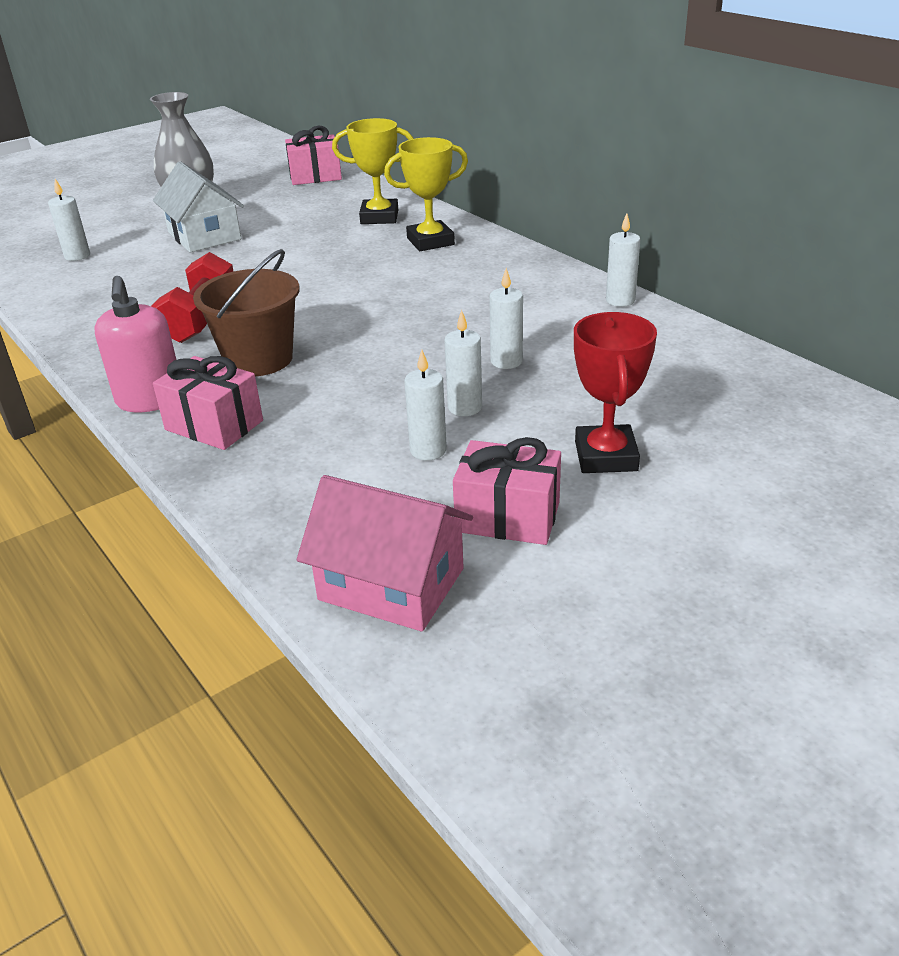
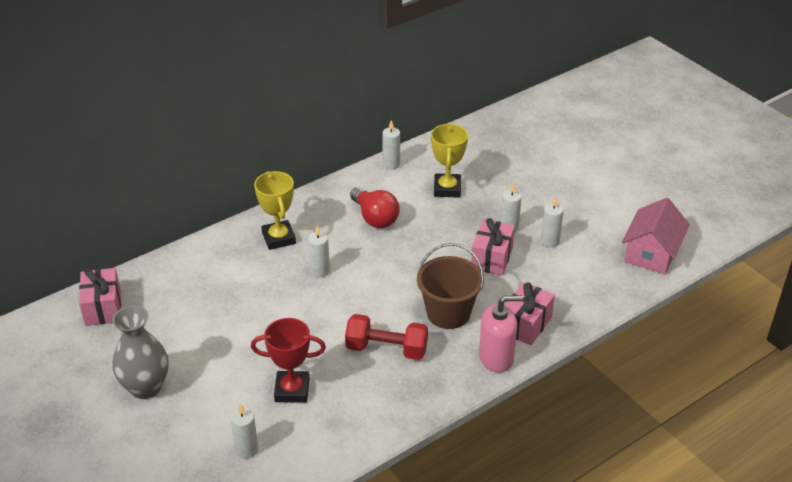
camera: 90 degrees left, 5 degrees up
white house [153,161,244,252] -> none
yellow trophy [332,118,414,224] -> yellow trophy moved to [431,124,468,198]
pink gift [453,437,561,545] -> pink gift moved to [471,218,515,276]
white candle [489,268,523,369] -> white candle moved to [308,225,330,277]
red trophy [574,312,657,473] -> red trophy moved to [251,318,326,403]
none -> red light bulb [350,187,400,228]

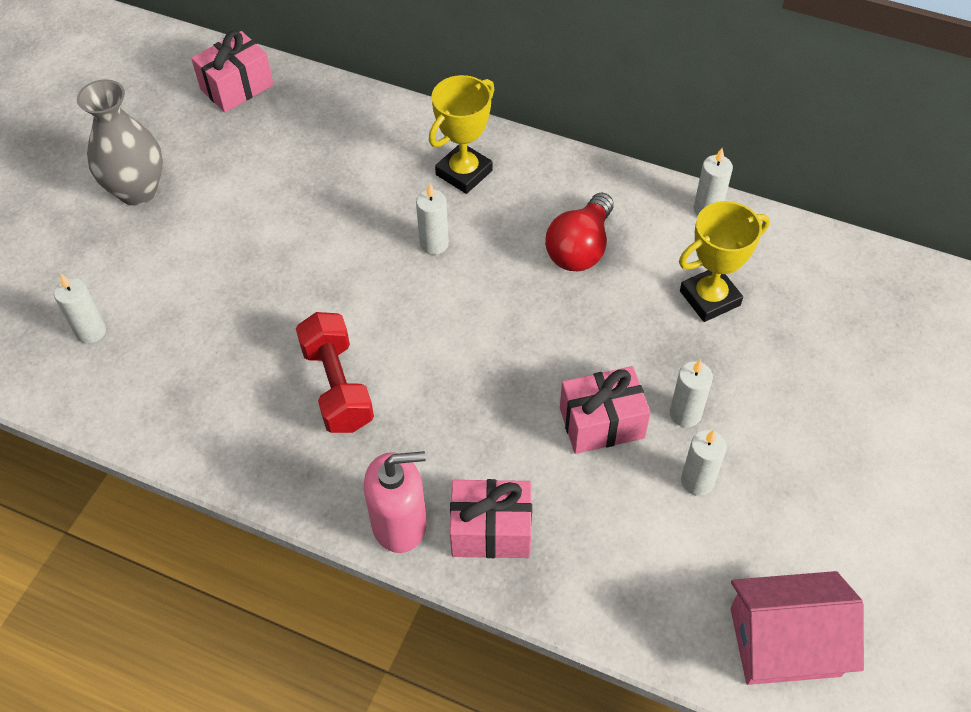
camera: 60 degrees right, 15 degrees up
red trophy [251,318,326,403] -> none
brown bucket [417,243,484,329] -> none
pink soap dispenser [479,295,523,373] -> pink soap dispenser turned 60 degrees counterclockwise [364,451,427,553]

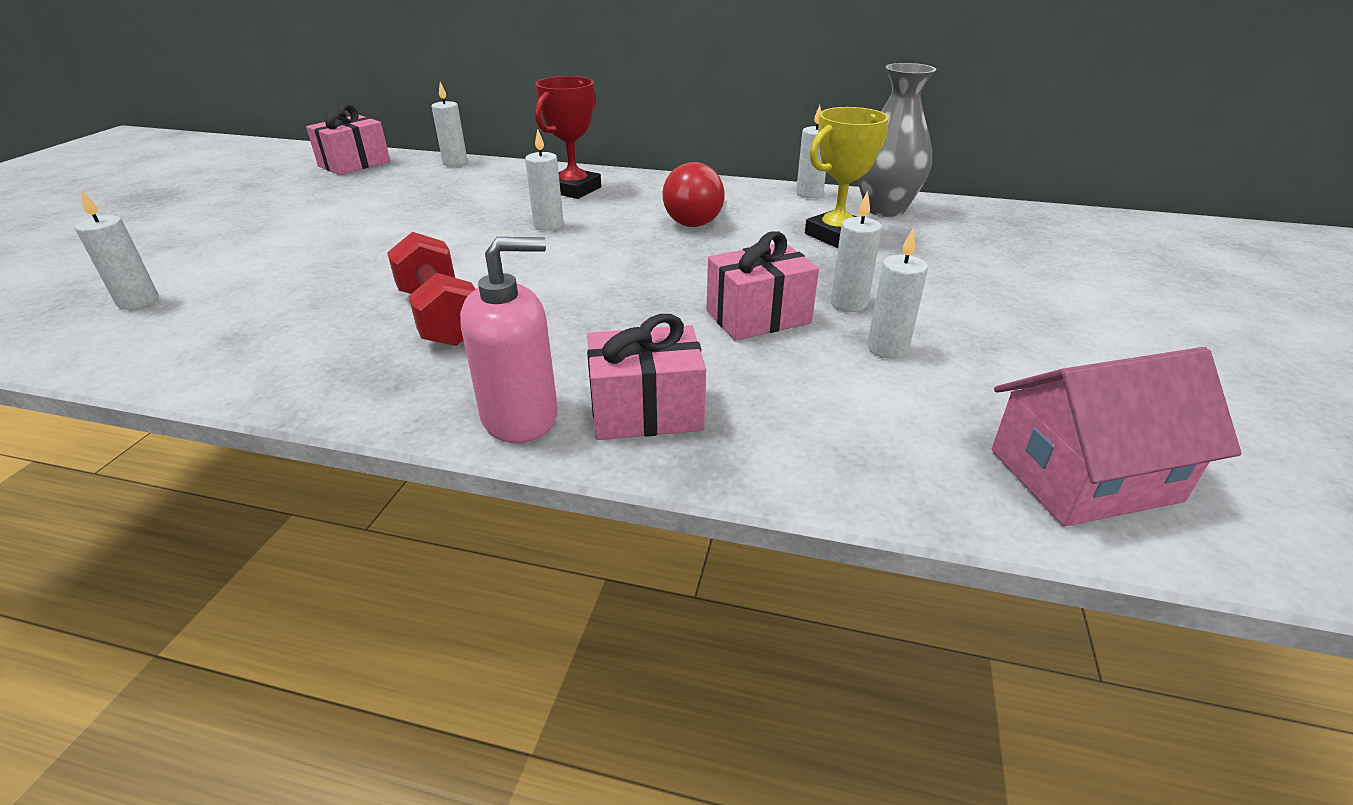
camera: 10 degrees left, 20 degrees down
grey vase [77,79,163,205] -> grey vase moved to [857,63,936,217]
yellow trophy [429,75,494,194] -> red trophy [535,76,601,199]
none -> white candle [431,82,468,166]

